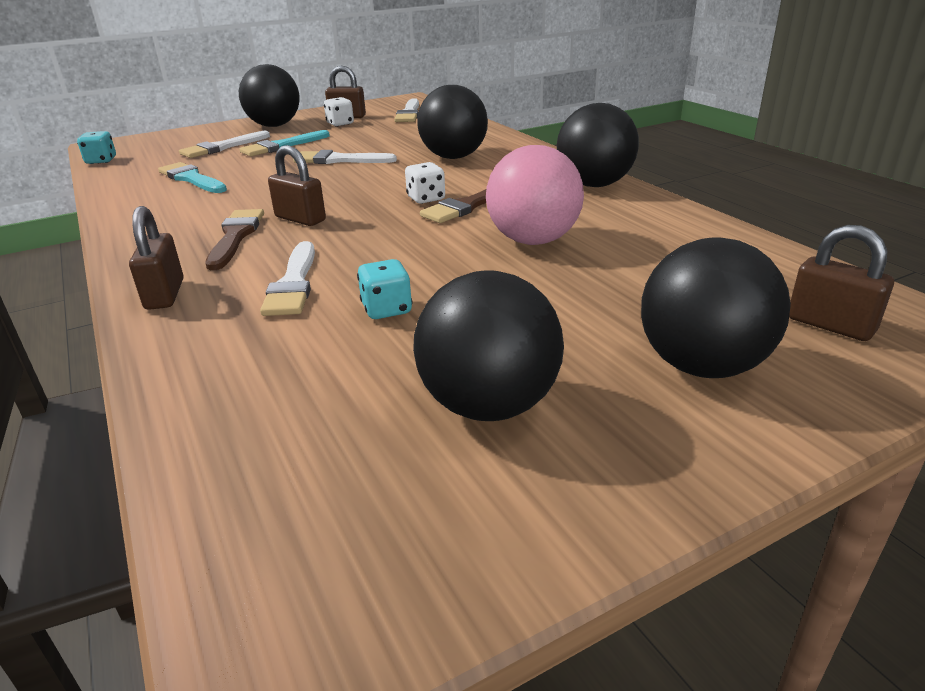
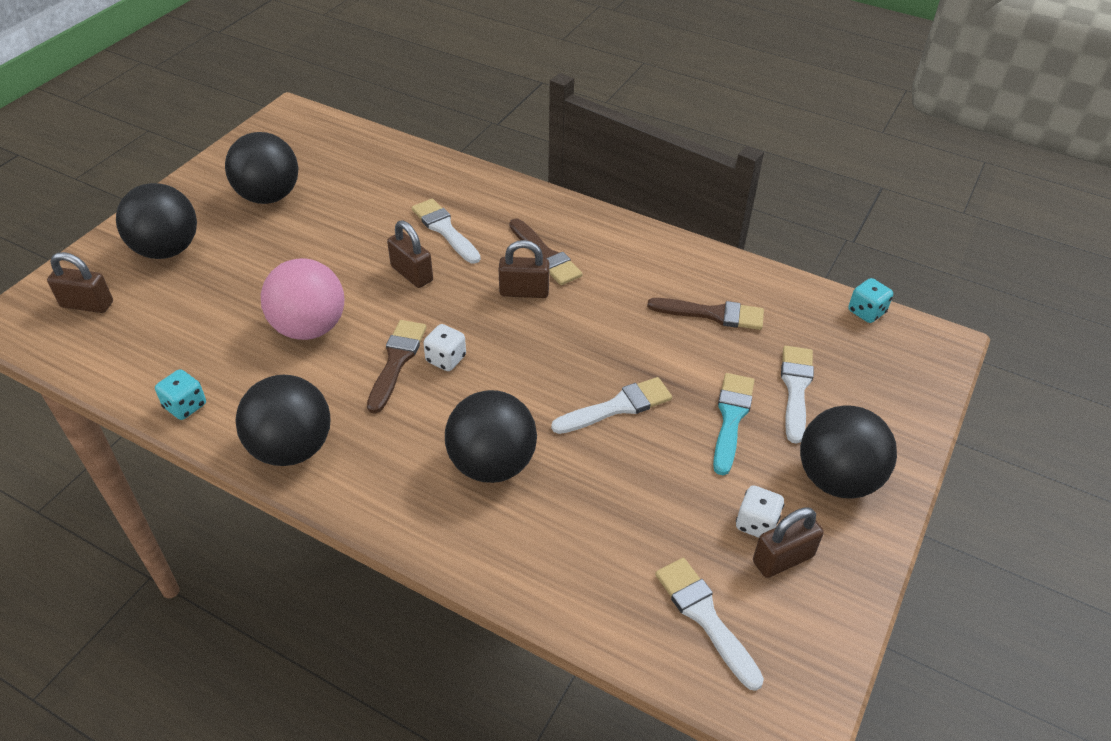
camera: 145 degrees right, 15 degrees up
brown padlock [129,206,184,310] -> brown padlock moved to [387,220,433,288]
turquoise brush [158,162,227,193] -> brown brush [647,298,764,330]
turquoise dice [357,259,412,319] -> turquoise dice moved to [155,369,206,420]

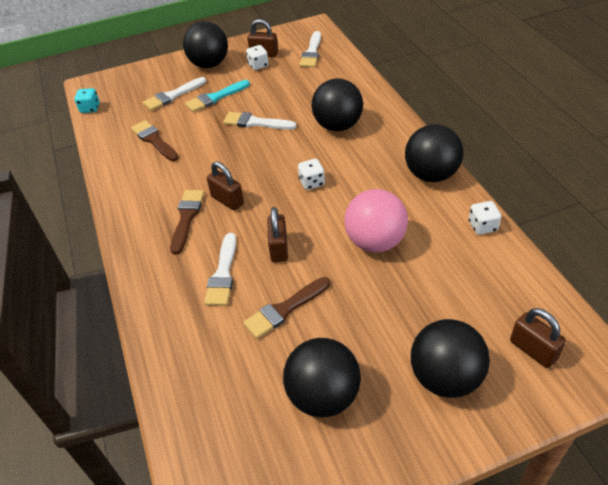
camera: 135 degrees left, 0 degrees up
turquoise dice [155,369,206,420] -> white dice [469,201,501,235]
brown brush [367,320,427,414] -> brown brush moved to [243,277,330,339]

